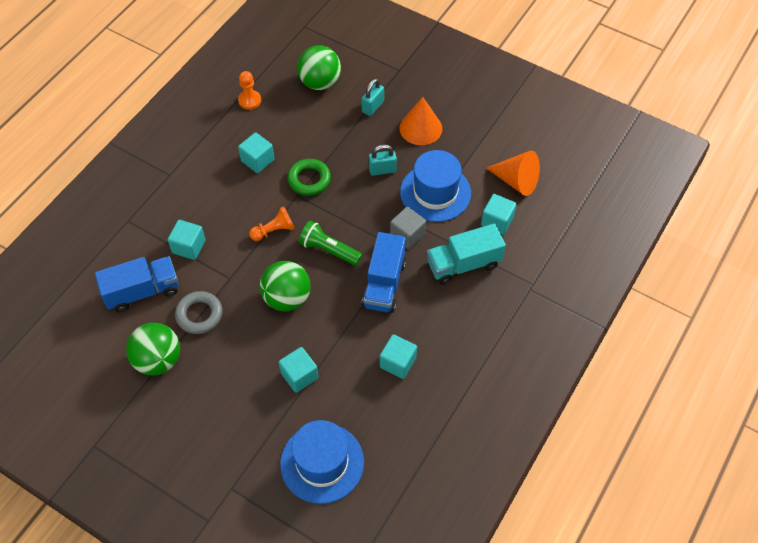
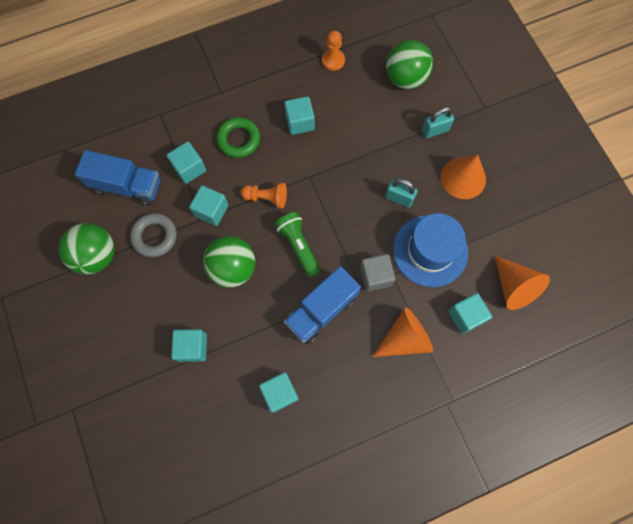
camera: 35 degrees right, 15 degrees up
blue hat [280,420,364,504] -> none
green ring [287,159,331,196] -> green ring moved to [216,117,260,158]
turquoise truck [427,224,506,285] -> orange cone [372,307,433,357]
none -> turquoise cube [189,185,228,226]

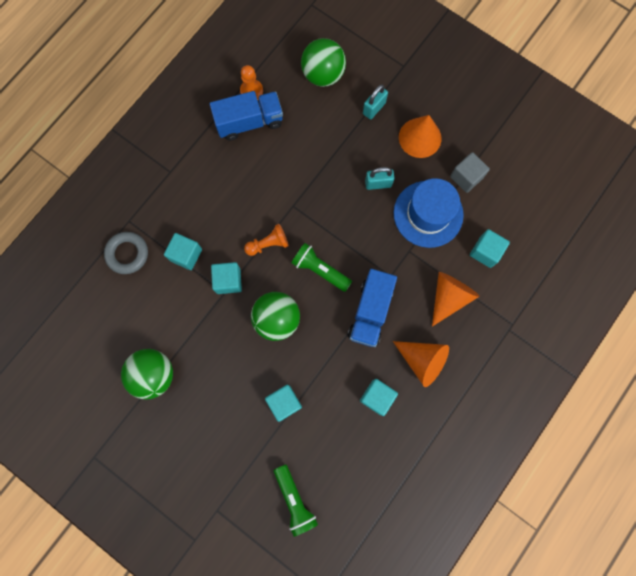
camera: 30 degrees left, 5 degrees up
blue truck [75,150,160,205] -> blue truck moved to [210,91,283,141]
grey ring [130,213,177,257] -> grey ring moved to [104,232,148,274]
green ring [216,117,260,158] -> none
turquoise cube [284,96,315,135] -> none
grey cube [360,254,395,291] -> grey cube moved to [450,152,490,193]
orange cone [494,255,550,310] -> orange cone moved to [393,341,449,387]
none -> green flashlight [274,464,318,537]

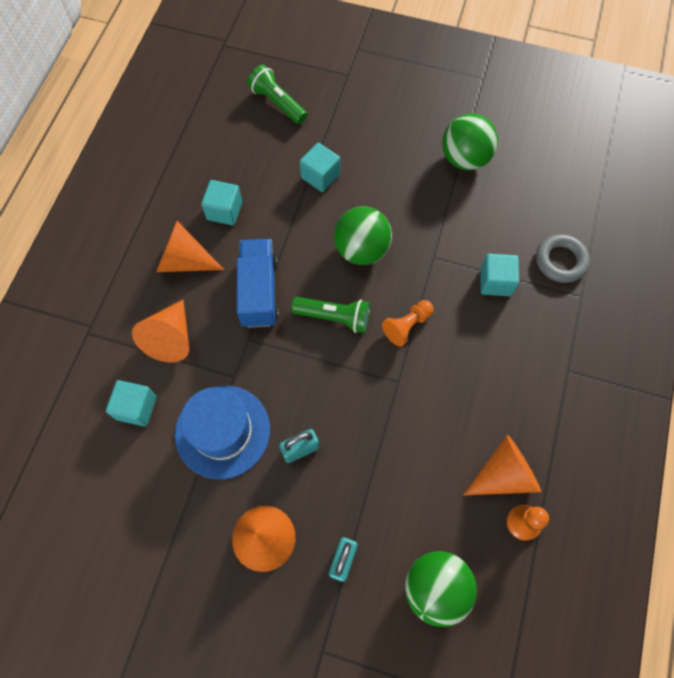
camera: 160 degrees right, 10 degrees down
blue truck [210,91,283,141] -> orange cone [463,435,541,495]
turquoise cube [211,262,242,294] -> none
grey cube [450,152,490,193] -> none

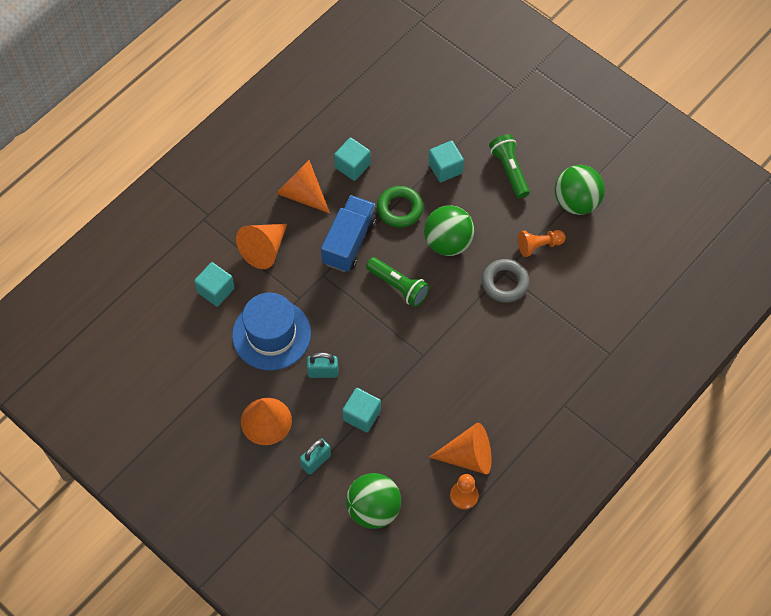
camera: 25 degrees right, 5 degrees down
green flashlight [247,65,307,124] -> green flashlight moved to [489,134,530,198]
orange pawn [382,300,434,347] -> orange pawn moved to [518,230,566,257]
turquoise cube [481,254,519,296] -> turquoise cube moved to [342,388,381,433]
grey ring [536,234,590,283] -> grey ring moved to [482,259,530,303]
none -> green ring [377,186,423,228]

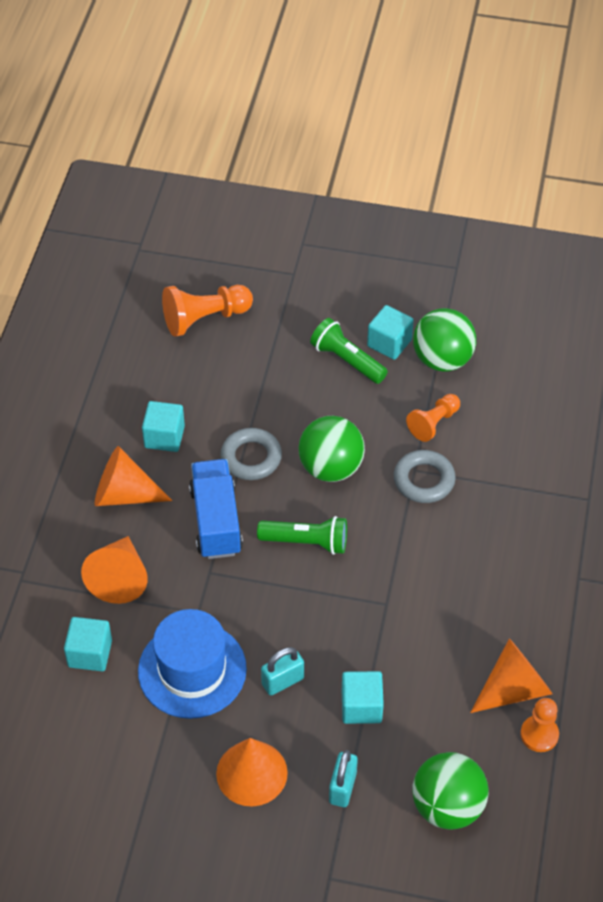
camera: 30 degrees left, 10 degrees down
green ring [377,186,423,228] -> grey ring [220,428,282,480]
turquoise cube [429,141,464,182] -> turquoise cube moved to [367,305,414,360]
none -> orange pawn [162,285,253,337]

